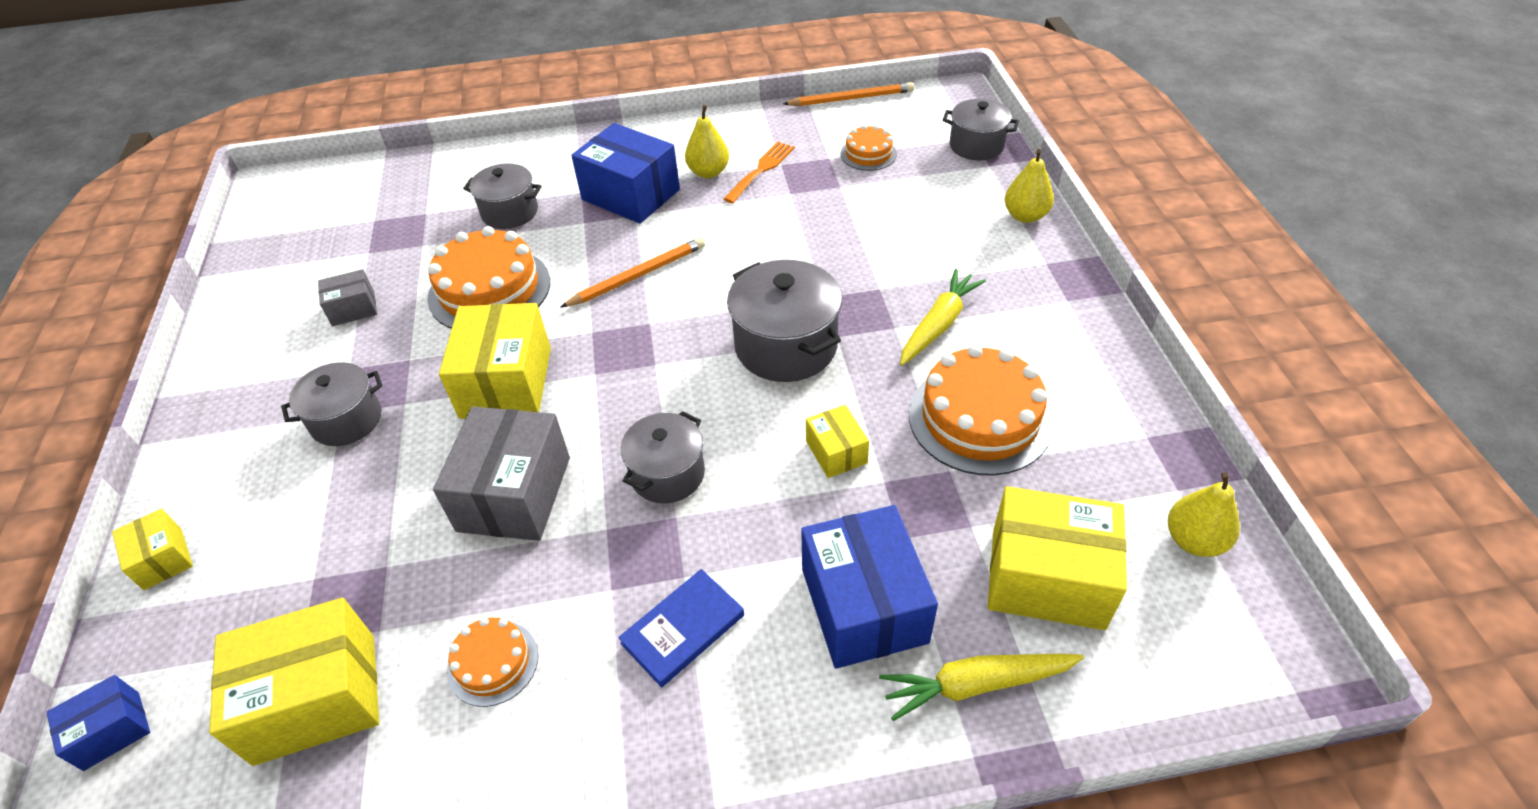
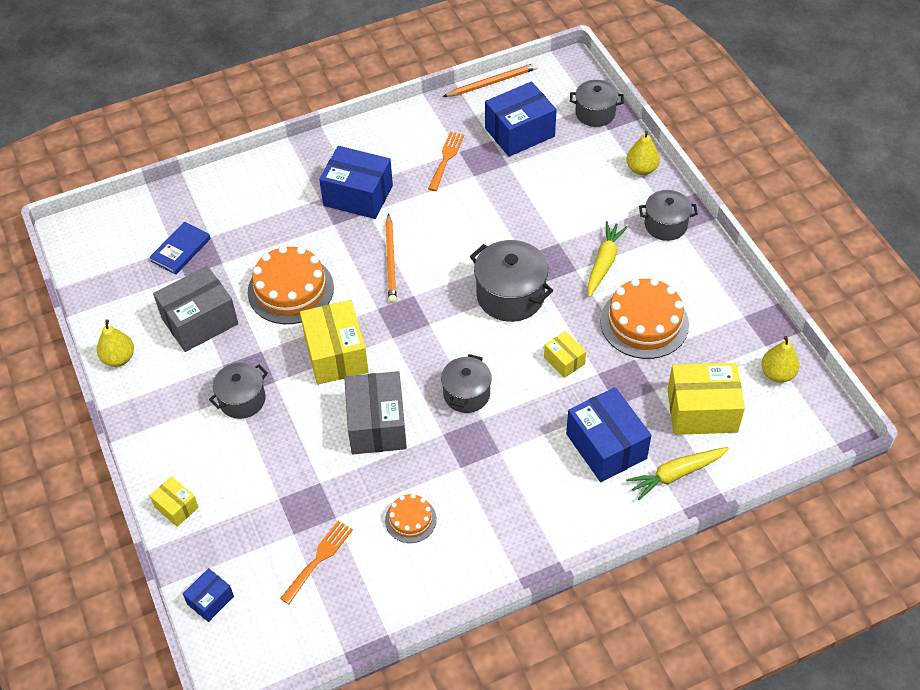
camera: 15 degrees left, 5 degrees up
yellow box [209,598,379,766] -> orange fork [280,521,353,604]
grey box [318,269,377,326] -> grey box [153,266,238,352], size x1.94
grey pot [463,163,542,229] -> grey pot moved to [639,190,698,241]
orange pencil [561,237,705,307] -> orange pencil turned 135 degrees clockwise [385,213,397,303]
blue book [618,569,744,687] -> blue book moved to [149,222,211,275]
yellow pear [685,105,729,178] -> yellow pear moved to [97,319,134,367]
orange cake [840,125,897,171] -> blue box [485,81,557,157]

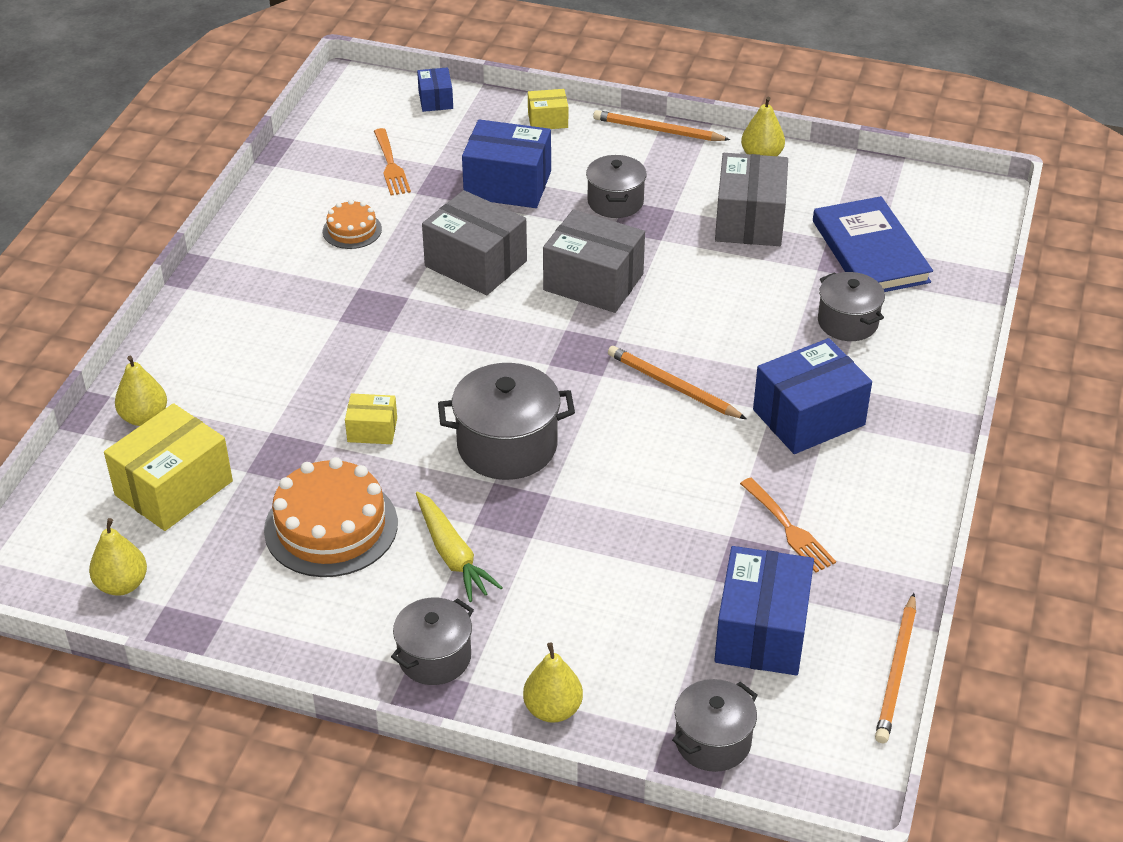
camera: 130 degrees right, 10 degrees down
blue book [149,222,211,275] -> blue book [813,196,933,292], size x1.69
orange cake [248,245,334,324] -> none
yellow box [300,300,369,385] -> grey box [543,209,645,313]
grey pot [441,354,492,413] -> grey pot moved to [818,272,885,341]
blue box [566,387,651,482] -> blue box moved to [462,119,551,208]
yellow carrot [626,447,729,500] -> yellow pear [115,356,167,426]
none -> orange pencil [593,110,730,141]

